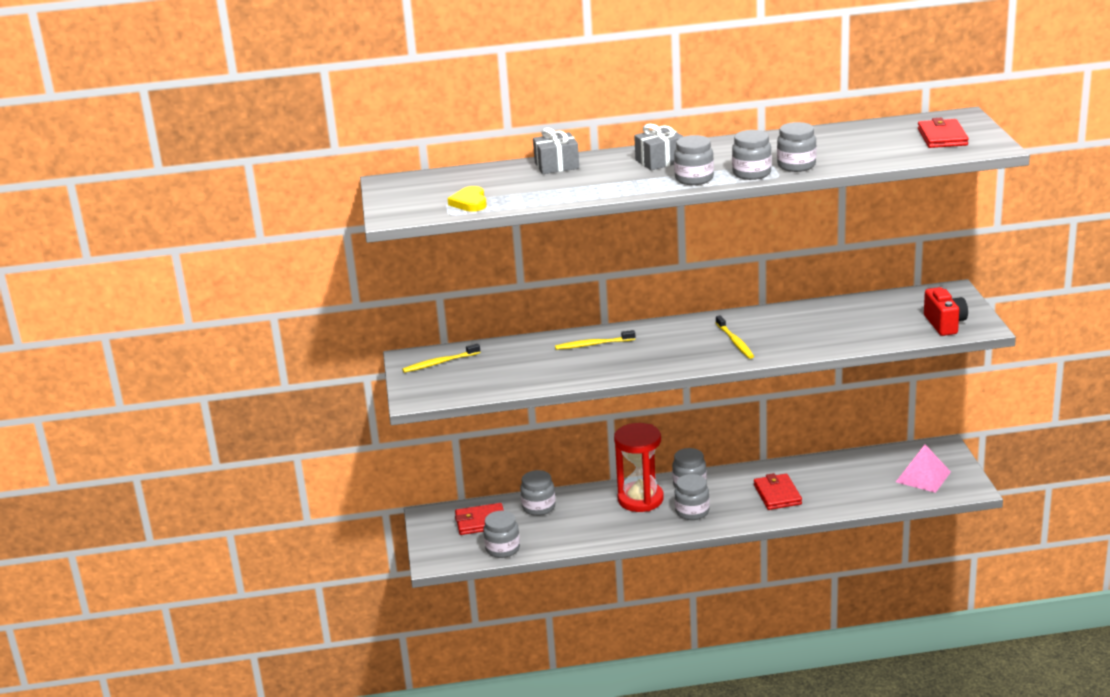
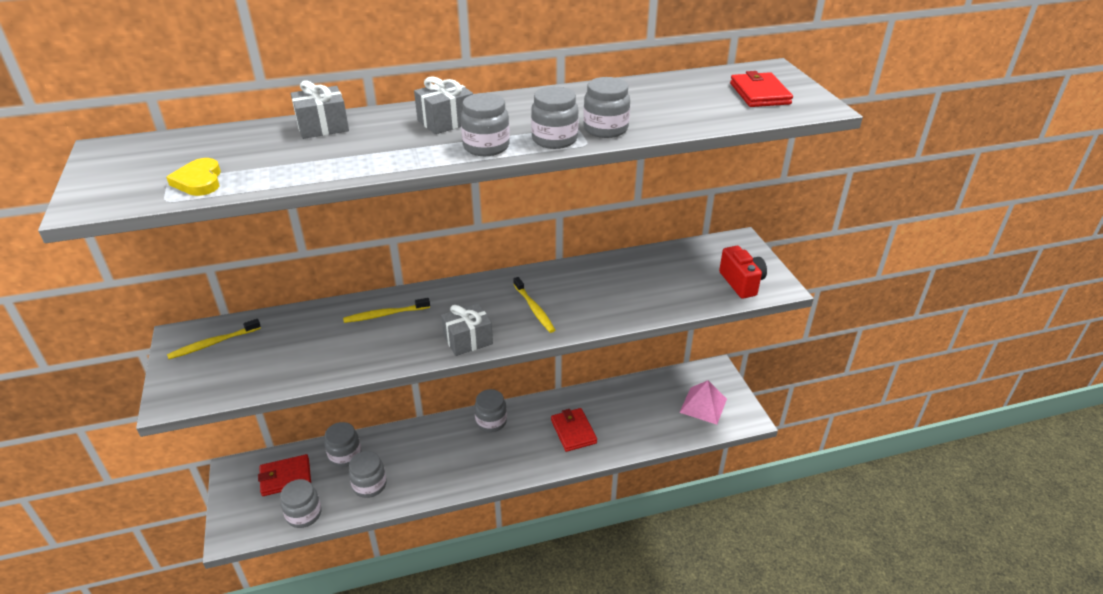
camera: 10 degrees left, 10 degrees up
red hourglass [614,423,664,512] -> none
grey jar [675,474,710,520] -> grey jar moved to [349,451,387,498]
none -> grey gift [441,303,493,356]

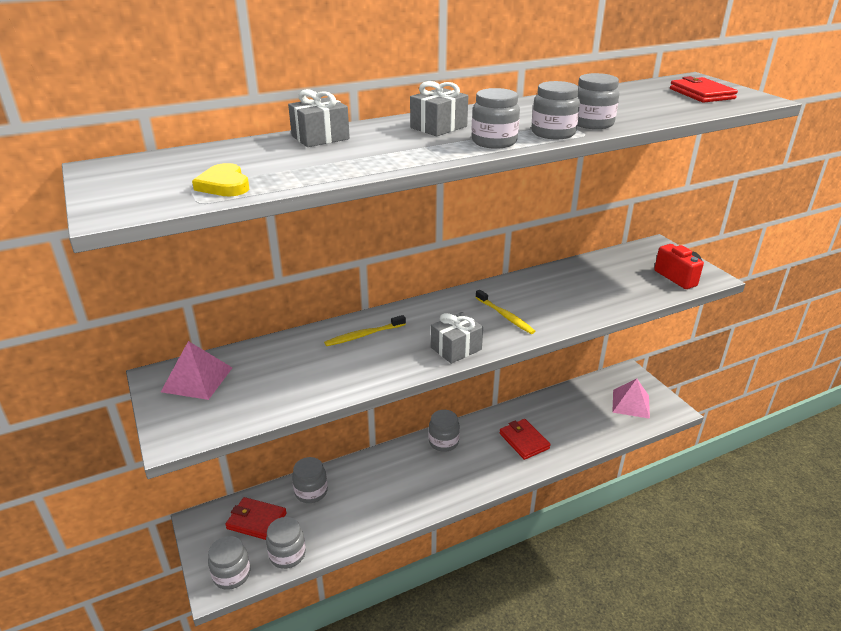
camera: 10 degrees left, 5 degrees down
yellow toothbrush [167,319,261,359] -> pink pyramid [161,341,232,400]
red wallet [258,454,311,496] -> red wallet turned 45 degrees clockwise [225,497,287,540]
grey jar [349,451,387,498] -> grey jar moved to [208,536,250,590]

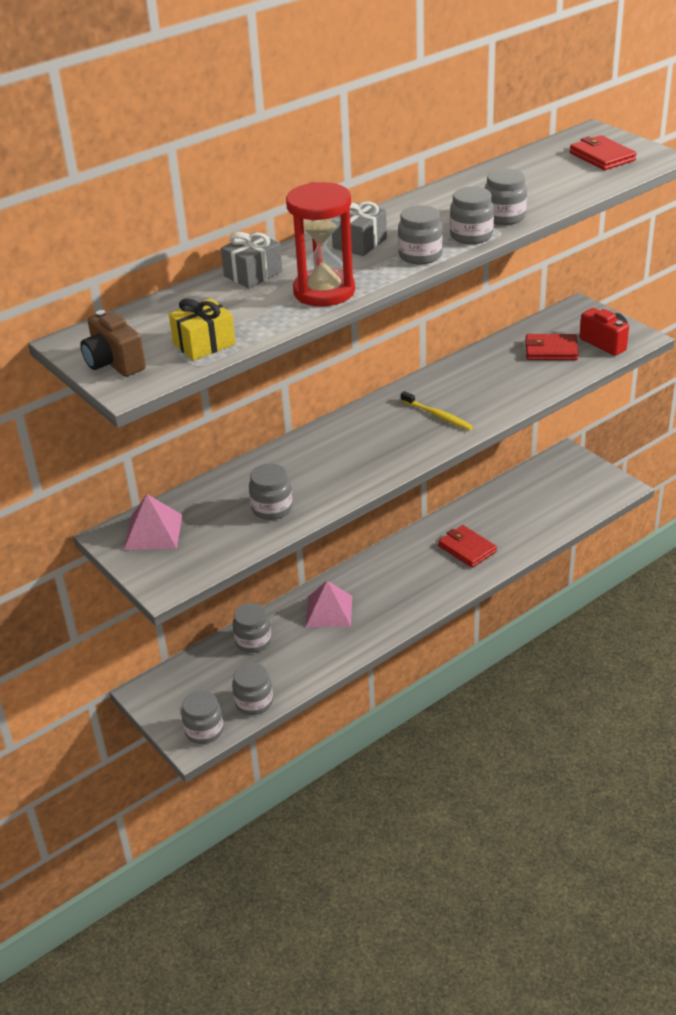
camera: 10 degrees left, 5 degrees up
yellow heart [192,163,249,196] -> yellow gift [169,298,236,361]
red wallet [225,497,287,540] -> red wallet moved to [525,334,578,360]
yellow toothbrush [324,315,406,346] -> none
grey jar [428,410,460,452] -> grey jar moved to [249,464,293,520]
grey gift [431,312,483,364] -> none
pink pyramid [612,379,650,419] -> pink pyramid moved to [306,581,352,627]
none -> brown camera [80,310,146,377]
none -> red hourglass [286,182,355,307]

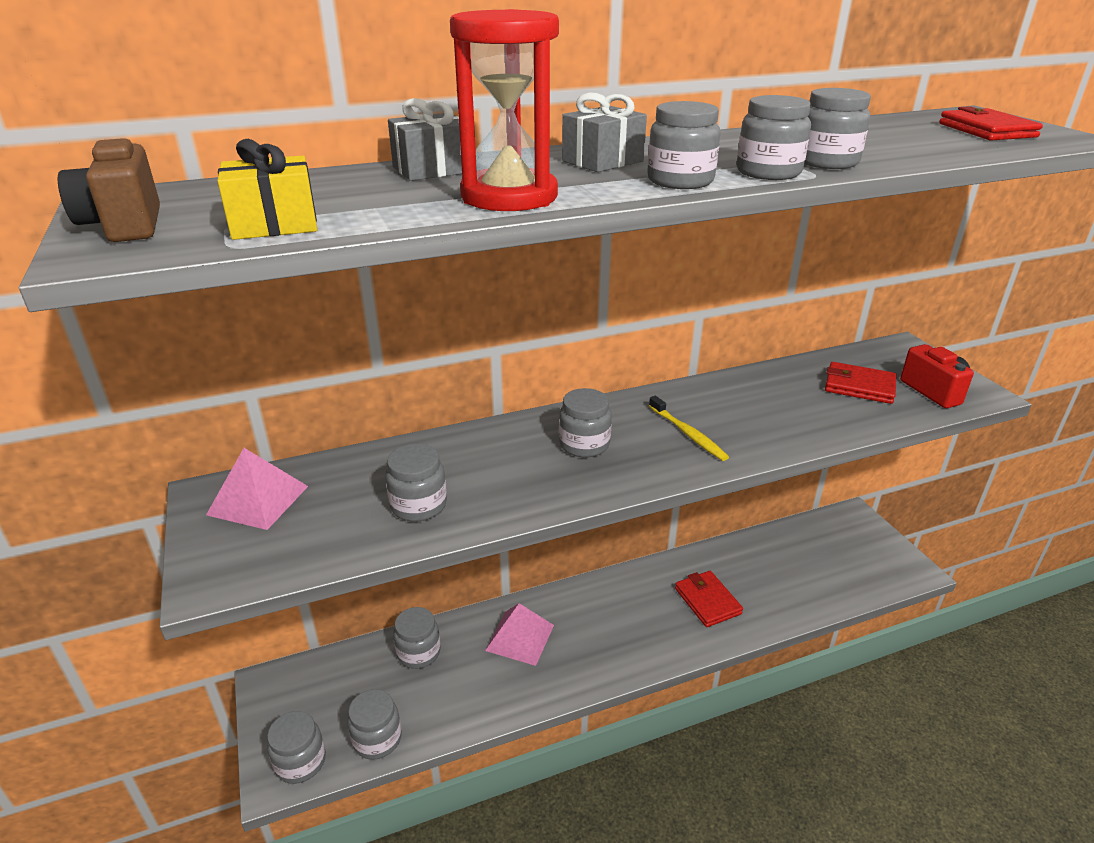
camera: 15 degrees right, 5 degrees down
none -> grey jar [559,388,612,457]

